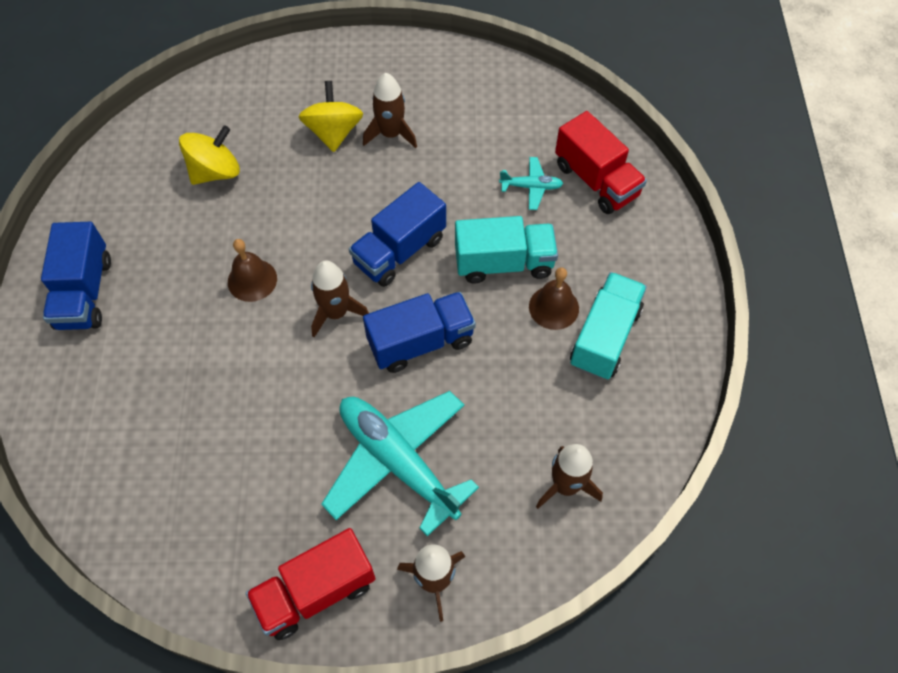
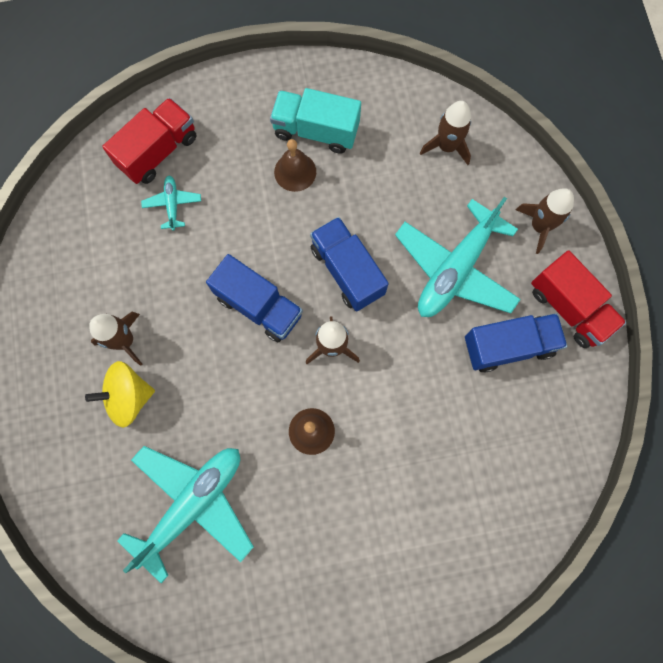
camera: 100 degrees left, 15 degrees up
blue truck [41,222,111,330] -> blue truck moved to [465,313,567,373]
yellow spinning top [179,125,240,185] -> turquoise plane [117,446,254,583]
turquoise truck [455,216,558,283] -> none

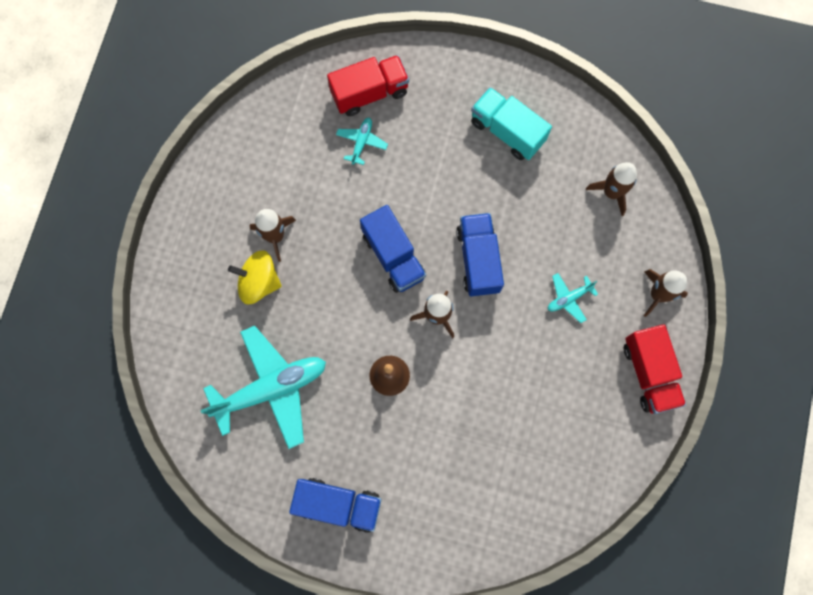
camera: 25 degrees right, 0 degrees up
brown bell [274,139,316,192] -> none
turquoise plane [395,197,521,317] -> turquoise plane [548,273,598,323], size x0.44
blue truck [465,313,567,373] -> blue truck moved to [289,478,382,533]

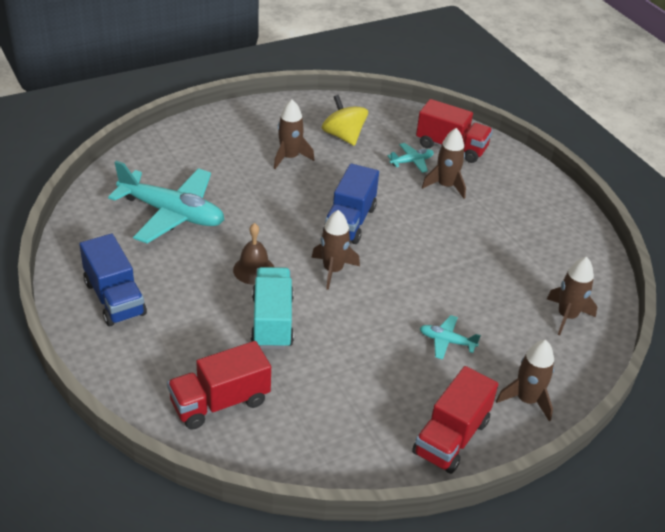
camera: 45 degrees right, 35 degrees down
yellow spinning top [228,250,282,304] -> yellow spinning top moved to [322,95,368,146]
blue truck [456,213,504,296] -> none
turquoise truck [471,87,552,160] -> turquoise truck moved to [251,267,294,349]
none -> red truck [167,341,271,430]
none -> brown rocket [422,128,466,199]

